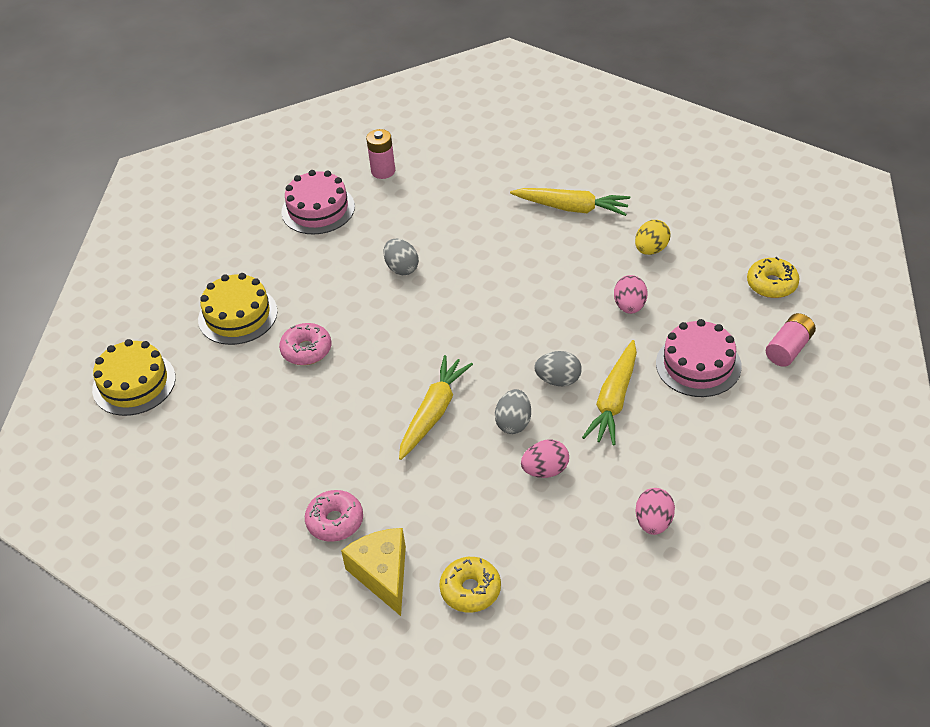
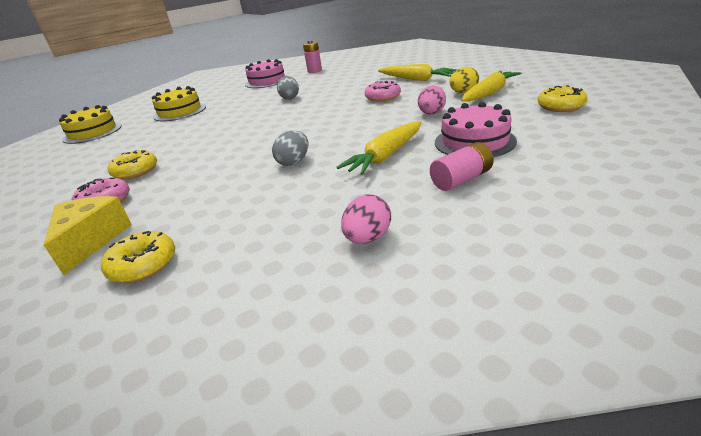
camera: 20 degrees right, 15 degrees down
pink donut [279,323,331,365] -> pink donut moved to [365,81,401,102]
yellow carrot [399,355,473,460] -> yellow carrot moved to [461,71,521,102]
pink egg [521,439,569,478] -> none
grey egg [534,351,582,386] -> none
pink battery [766,313,816,367] -> pink battery moved to [430,142,494,191]
none -> yellow donut [108,150,157,180]

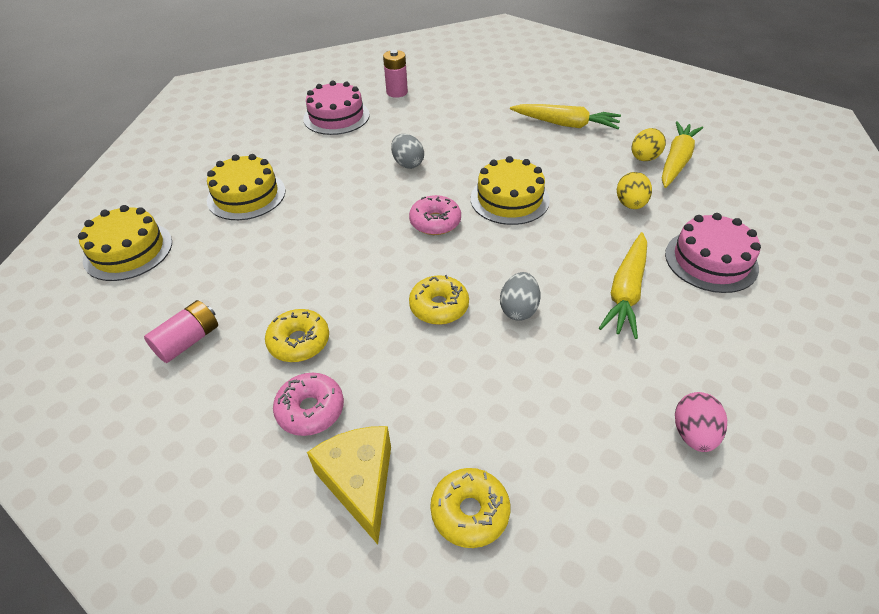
camera: 20 degrees left, 15 degrees up
pink donut [365,81,401,102] -> pink donut moved to [409,195,461,235]
pink egg [418,86,446,115] -> yellow egg [617,172,652,209]
pink battery [430,142,494,191] -> pink battery moved to [144,300,218,363]
yellow donut [537,85,588,112] -> yellow donut moved to [409,275,469,325]
none -> yellow cake [471,156,550,225]

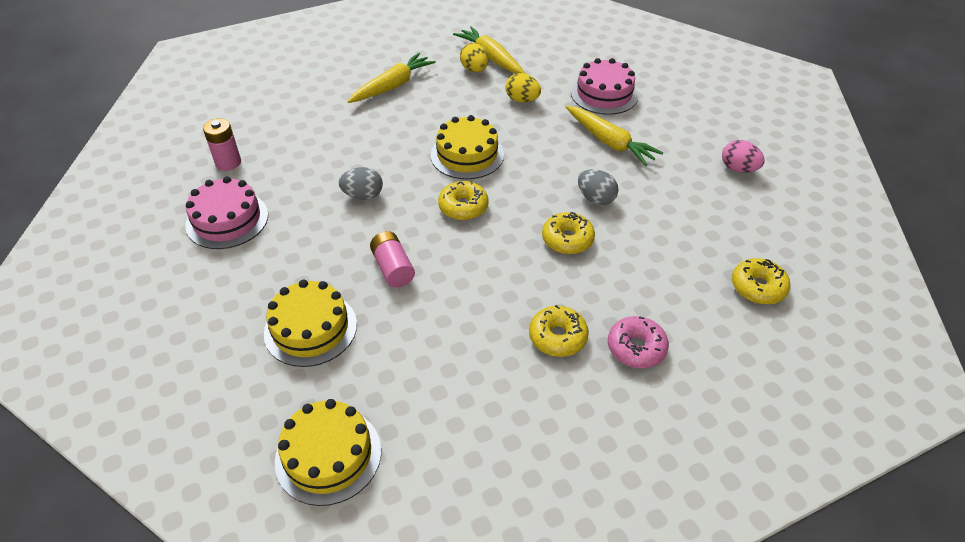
camera: 65 degrees left, 0 degrees up
pink battery [144,300,218,363] -> pink battery moved to [370,231,415,288]
yellow cheese [307,426,391,544] -> none
pink donut [409,195,461,235] -> yellow donut [438,181,488,220]

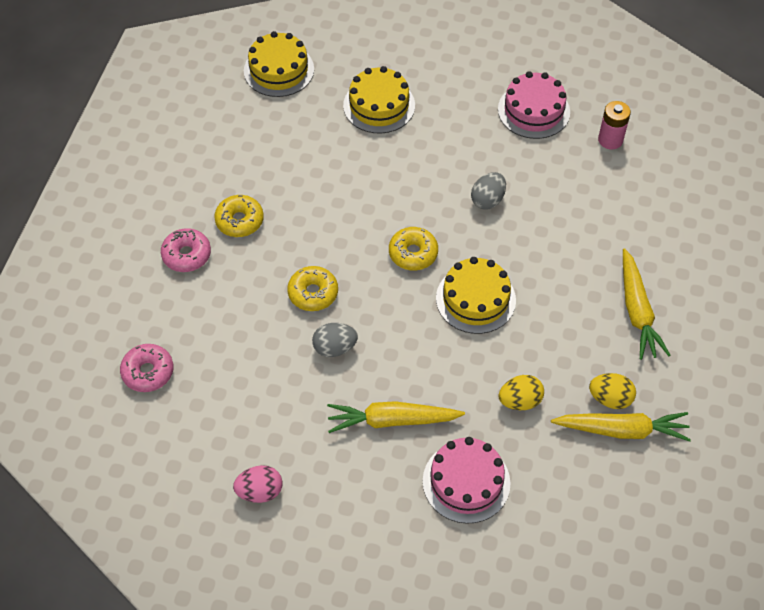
camera: 130 degrees right, 10 degrees up
pink battery [370,231,415,288] -> none
yellow donut [732,258,790,305] -> pink donut [120,344,174,392]

